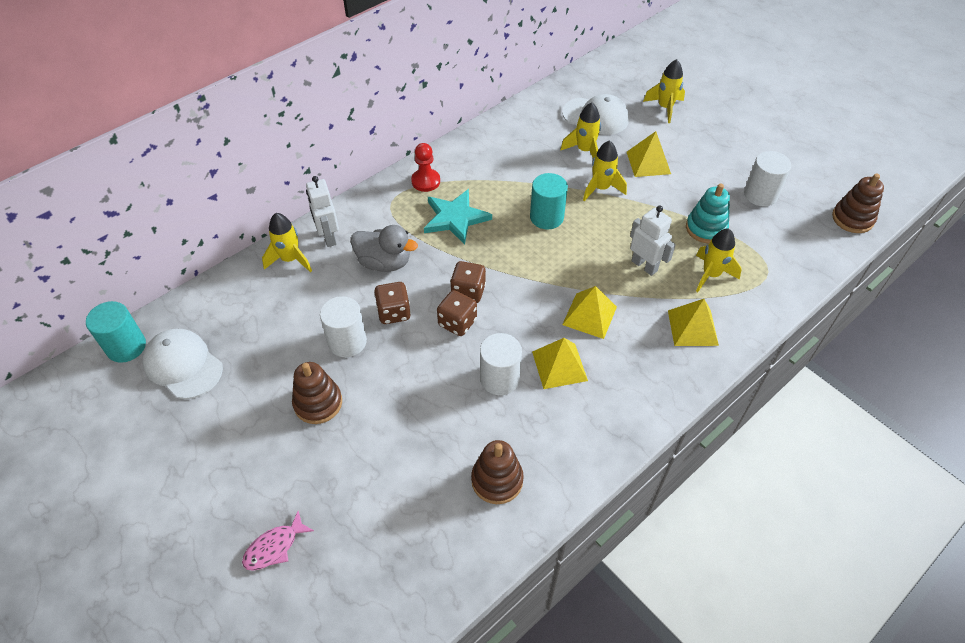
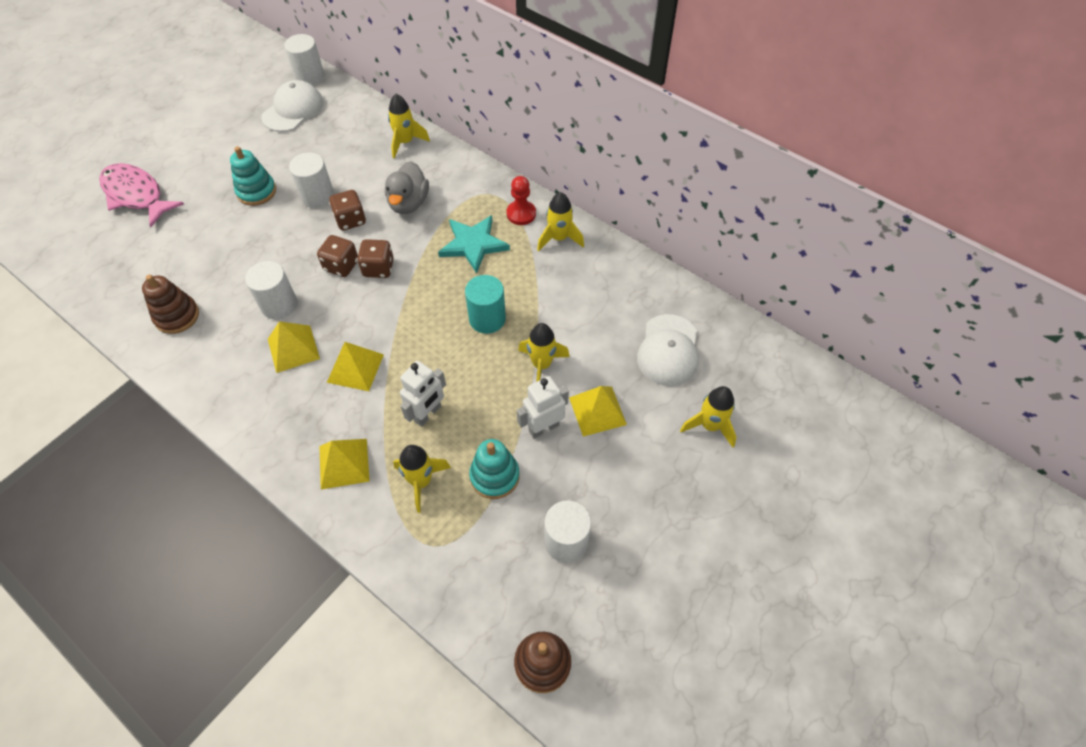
camera: 80 degrees right, 5 degrees up
turquoise cylinder [86,301,146,363] -> white cylinder [284,34,324,86]
pink fish [242,511,314,571] -> pink fish [99,163,184,227], size x1.90
brown stacking toy [292,362,342,424] -> turquoise stacking toy [230,146,276,206]
white robot [306,176,339,247] -> white robot moved to [517,376,569,439]
yellow rocket [560,102,601,159] -> yellow rocket moved to [537,192,584,251]

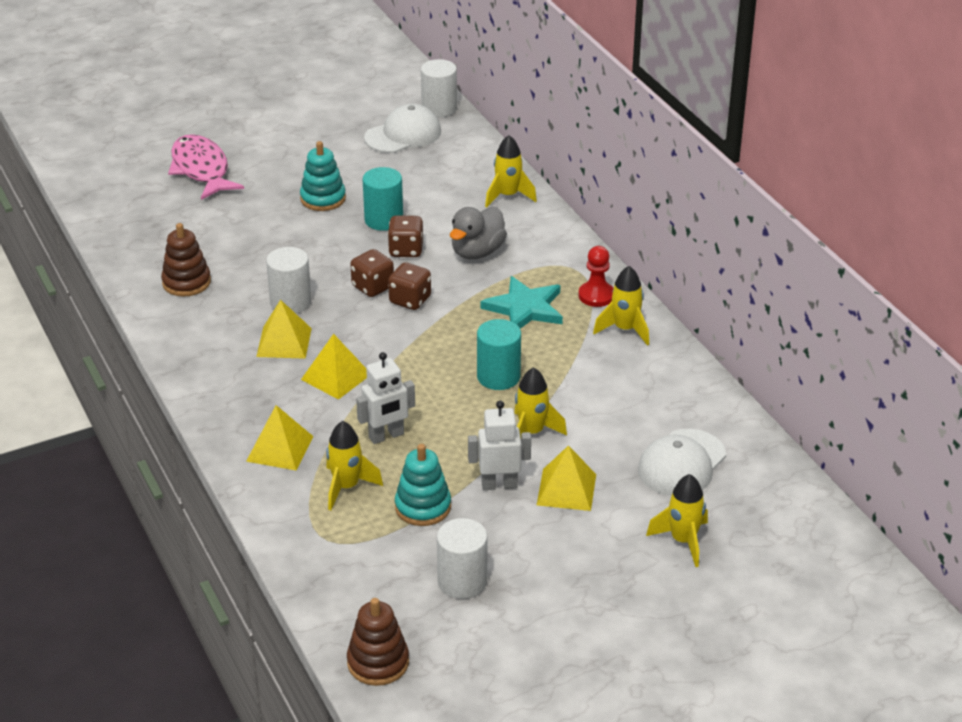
camera: 25 degrees right, 20 degrees down
white cylinder [289,152,334,208] -> turquoise cylinder [363,167,403,231]

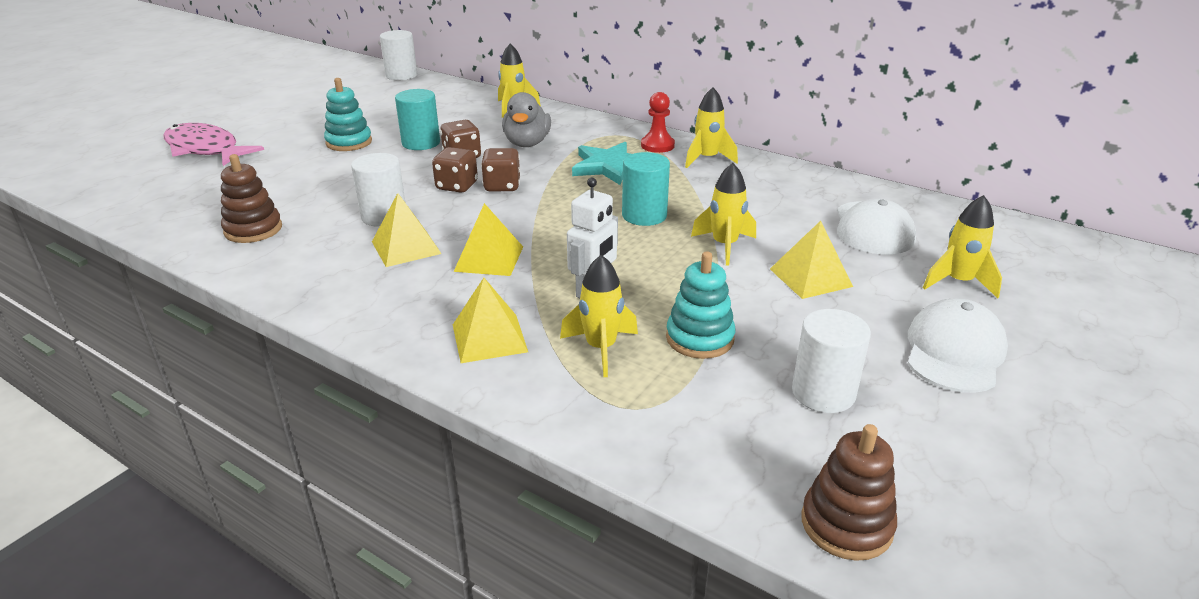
camera: 30 degrees left, 5 degrees down
white cap [364,104,441,153] -> white cap moved to [908,298,1008,393]
white robot [468,401,531,490] -> none

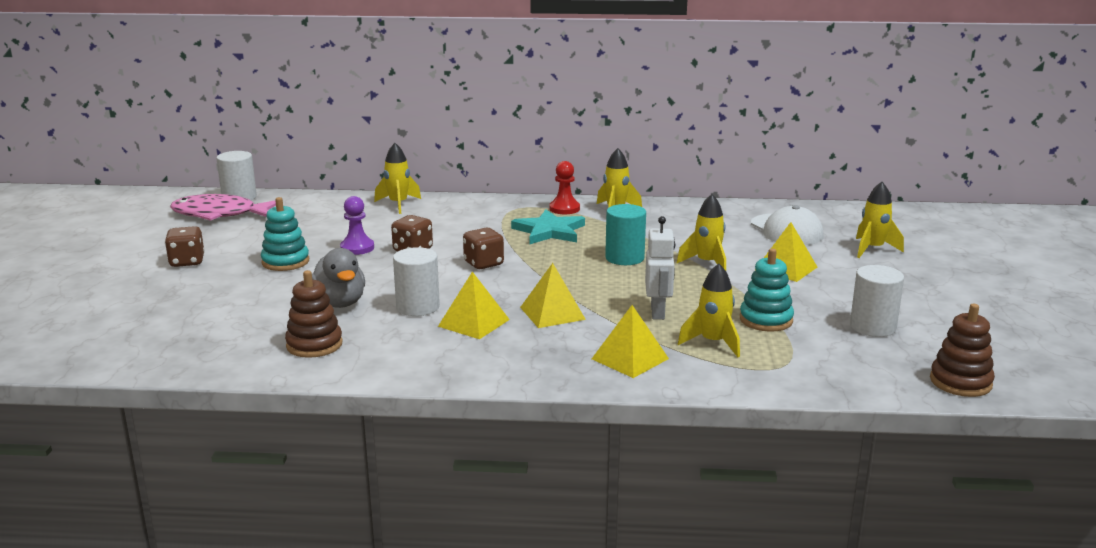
camera: 30 degrees left, 10 degrees down
pink fish [163,123,264,166] -> pink fish moved to [170,194,276,221]
turquoise cylinder [395,89,440,150] -> purple pawn [340,196,374,255]
brown dice [432,147,478,193] -> brown dice moved to [165,226,205,267]
grey duck [502,92,551,147] -> grey duck moved to [312,248,365,308]
white cap [908,298,1008,393] -> none

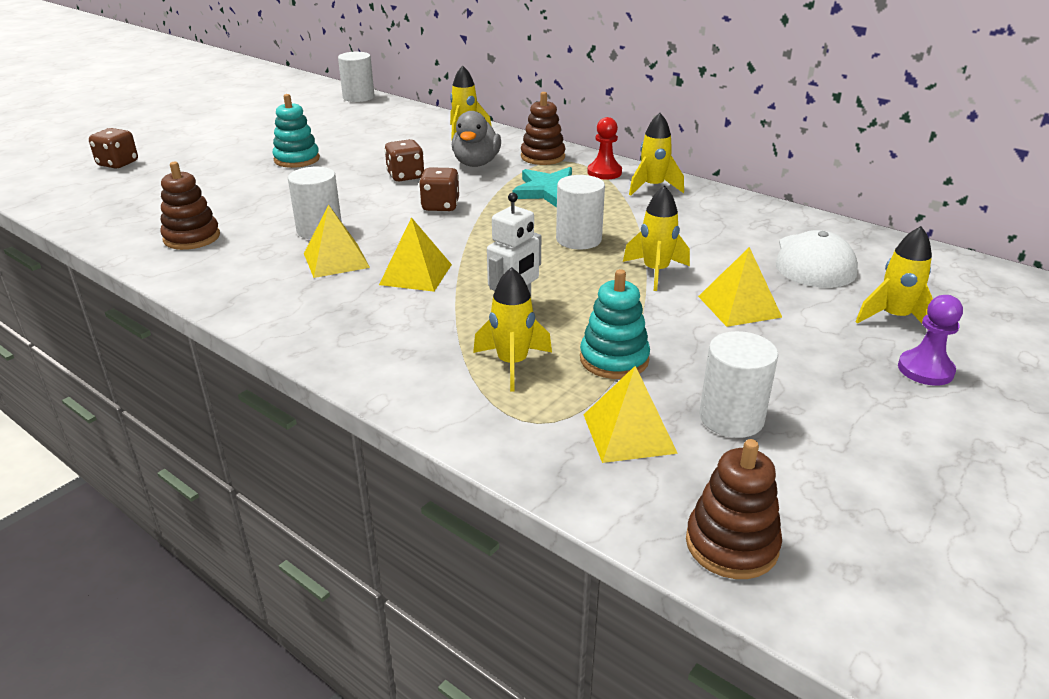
camera: 35 degrees right, 10 degrees up
brown dice [165,226,205,267] -> brown dice moved to [89,128,138,169]
pink fish [170,194,276,221] -> none
grey duck [312,248,365,308] -> grey duck moved to [452,111,501,167]
purple pawn [340,196,374,255] -> purple pawn moved to [898,295,963,386]
yellow pyramid [592,305,669,378] -> yellow pyramid moved to [584,366,678,463]
turquoise cylinder [605,204,646,265] -> white cylinder [556,175,605,250]
none -> brown stacking toy [521,92,565,165]

